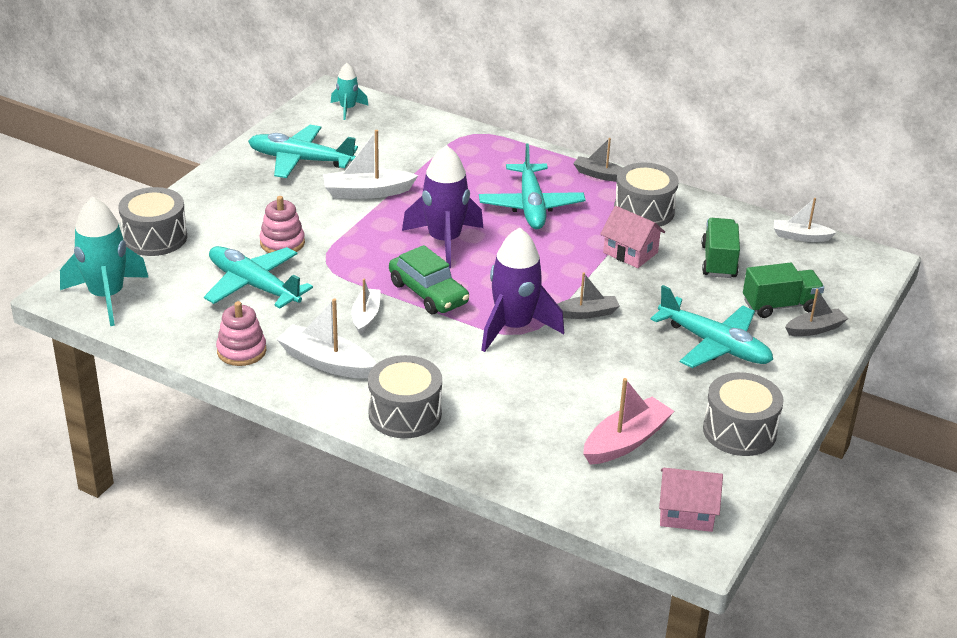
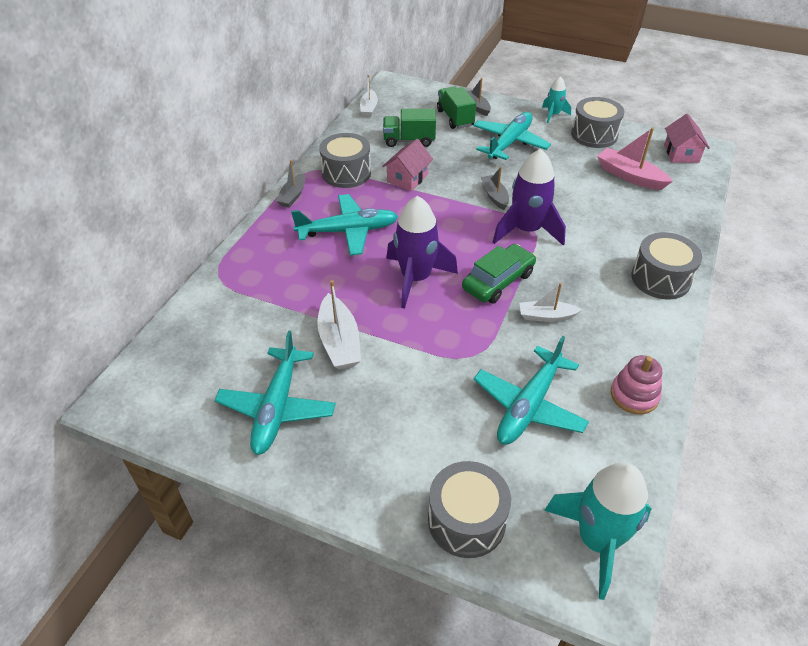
camera: 95 degrees left, 10 degrees up
pink stacking toy [260,196,305,253] -> none
white boat [276,298,376,379] -> none
turquoise rocket [331,63,369,120] -> turquoise rocket moved to [542,76,571,123]

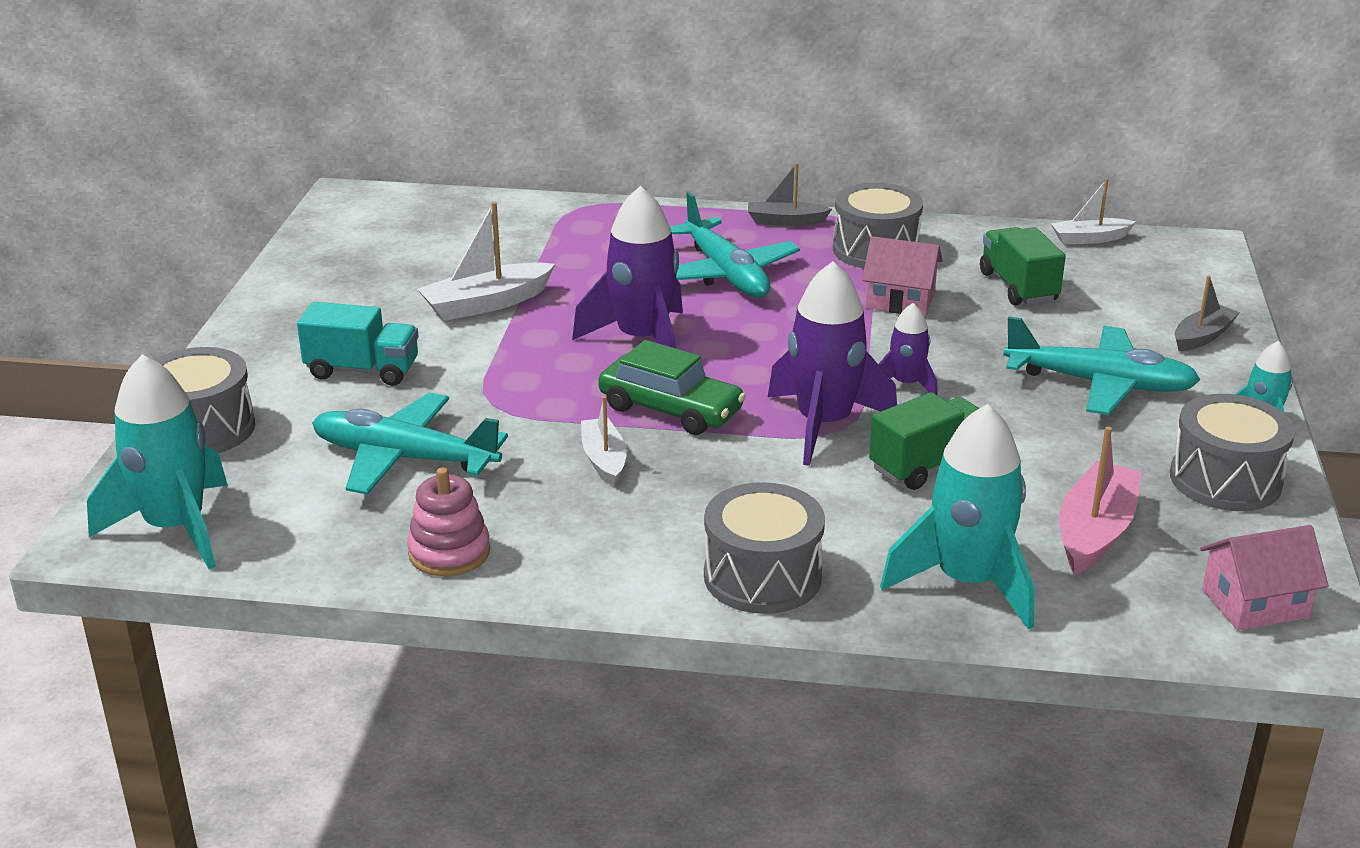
camera: 75 degrees right, 15 degrees down
turquoise plane [214,330,336,455] -> none
green truck [437,87,476,129] -> green truck moved to [869,392,980,490]
grey boat [481,167,509,210] -> purple rocket [878,303,938,396]
none -> turquoise truck [297,302,418,386]
none -> turquoise rocket [880,404,1035,630]

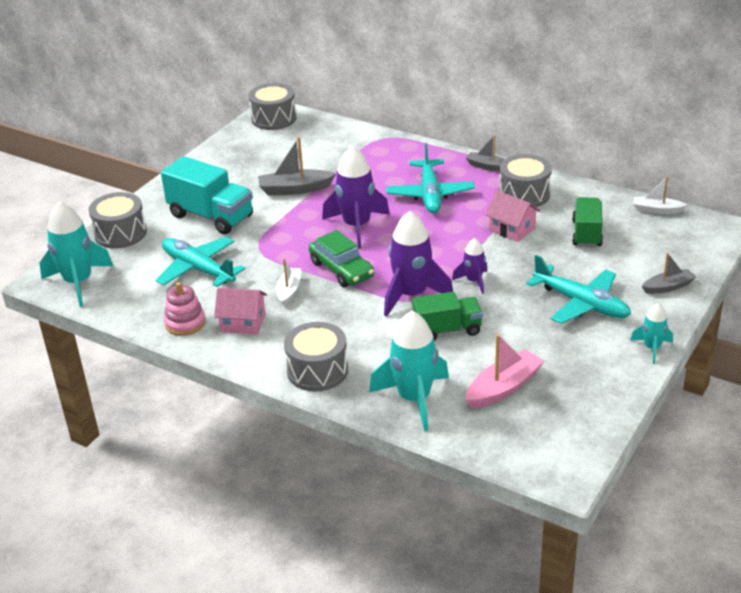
camera: 25 degrees right, 5 degrees up
turquoise truck [297,302,418,386] -> turquoise truck [161,156,253,234], size x1.52
white boat [417,202,555,321] -> grey boat [258,137,336,196]
grey drum [1170,394,1295,511] -> grey drum moved to [249,83,297,130]
pink house [1200,525,1329,630] -> pink house moved to [214,288,267,334]

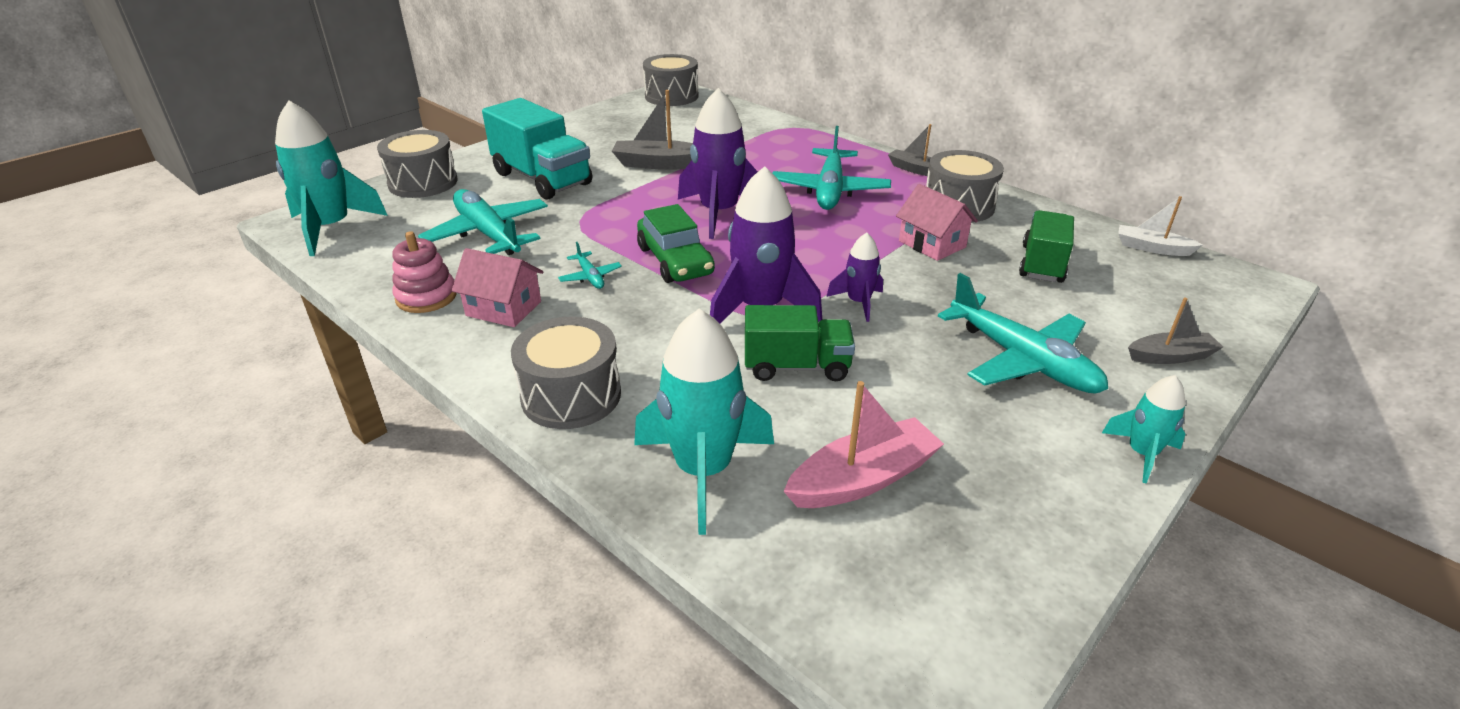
camera: 10 degrees right, 0 degrees up
white boat [276,259,301,306] -> turquoise plane [558,242,622,289]

